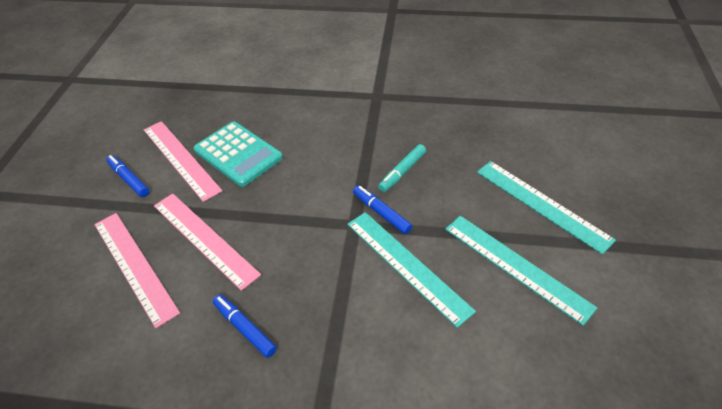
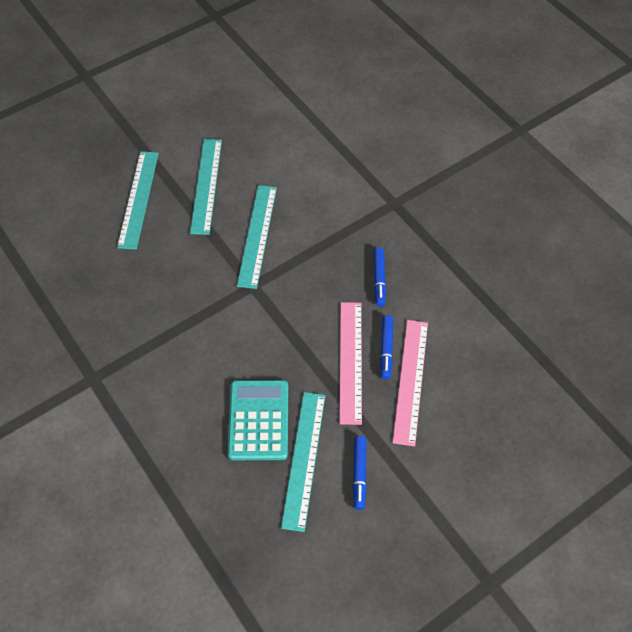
camera: 135 degrees left, 10 degrees up
pink ruler [144,121,222,202] -> turquoise ruler [281,392,325,532]
blue marker [353,185,412,234] -> blue marker moved to [380,315,393,379]
turquoise marker [378,144,426,192] -> none

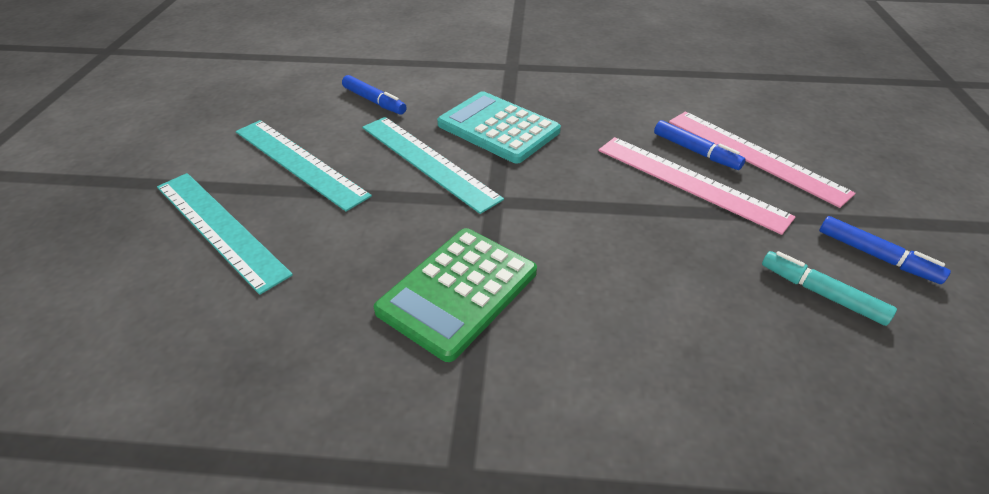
camera: 50 degrees left, 15 degrees down
turquoise calculator [228,380,288,460] -> turquoise calculator moved to [437,91,561,163]
turquoise ruler [281,392,325,532] -> turquoise marker [762,251,897,326]
blue marker [374,247,386,307] -> blue marker moved to [342,75,407,115]
none -> green calculator [373,228,537,362]

